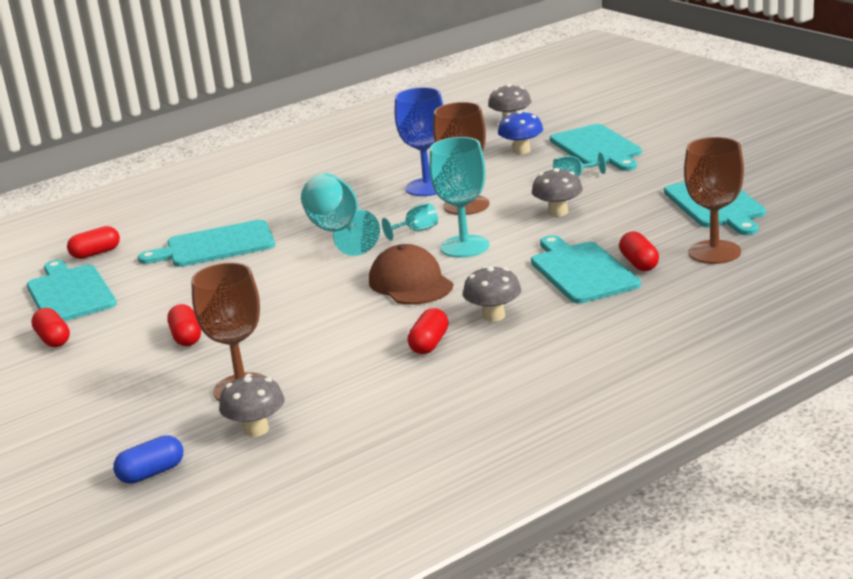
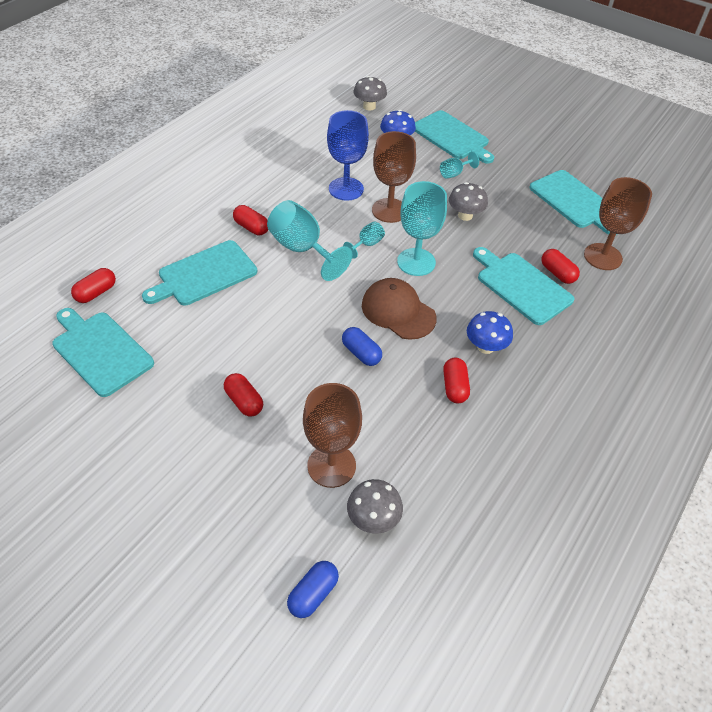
camera: 25 degrees left, 25 degrees up
red capsule [31,308,70,347] -> red capsule moved to [233,205,268,235]
grey mushroom [463,266,521,322] -> blue mushroom [467,311,513,354]
none -> blue capsule [342,327,382,366]

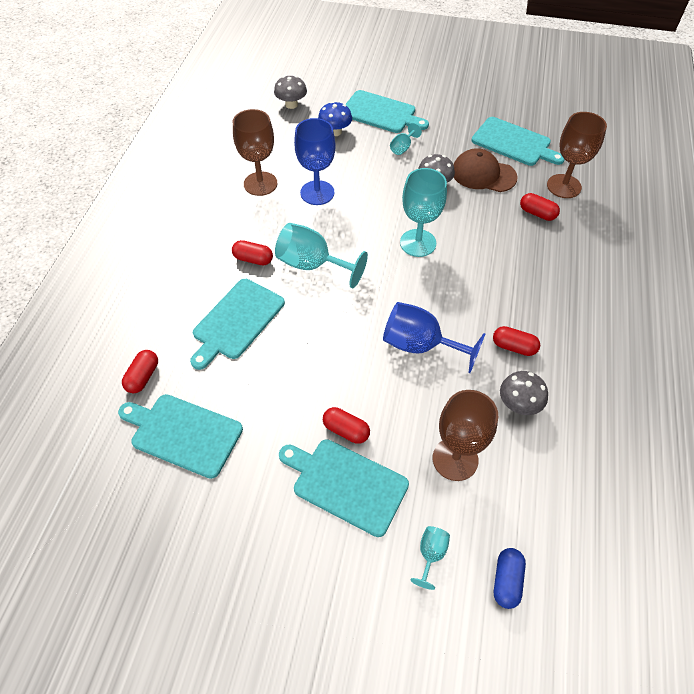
camera: 20 degrees left, 5 degrees up
blue capsule [342,327,382,366] -> blue goblet [383,302,485,373]
turquoise goblet [343,221,385,259] -> turquoise goblet moved to [410,526,450,590]
grey mushroom [347,479,403,534] -> grey mushroom moved to [500,371,548,415]
brown cap [362,278,437,340] -> brown cap moved to [453,149,518,192]
brown goblet [372,131,416,223] -> brown goblet moved to [233,109,278,196]
red capsule [443,357,470,403] -> red capsule turned 45 degrees counterclockwise [493,326,540,356]
blue mushroom [467,311,513,354] -> none
turquoise cutting board [473,247,574,325] -> turquoise cutting board moved to [279,439,409,537]

